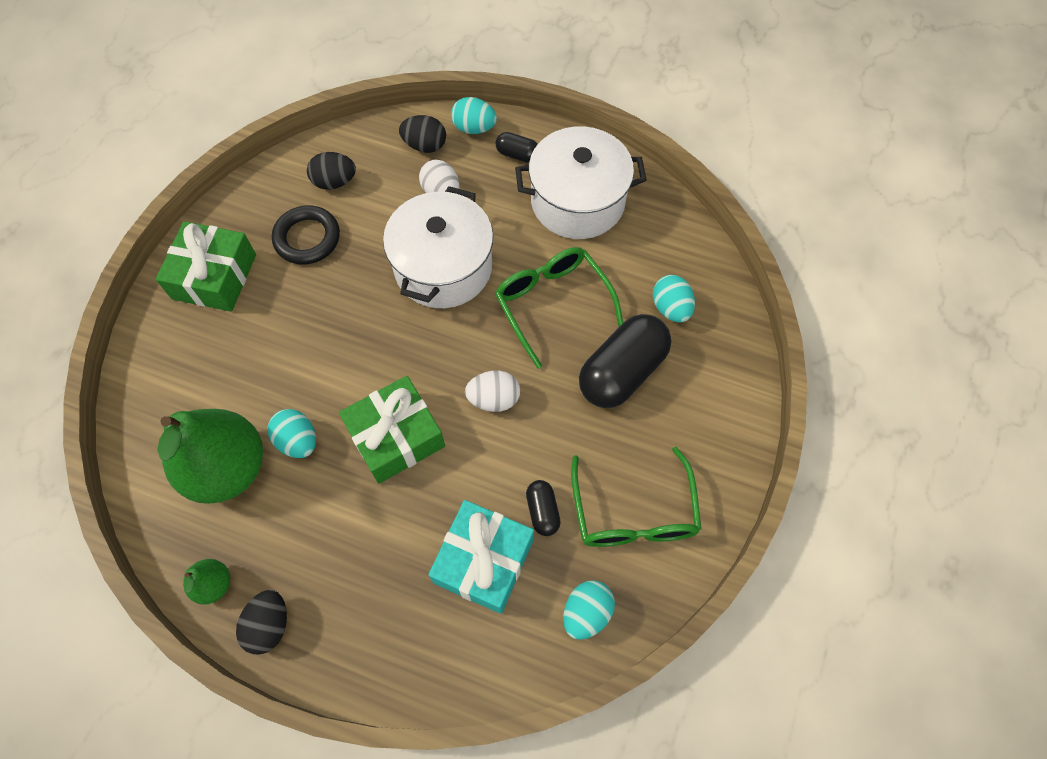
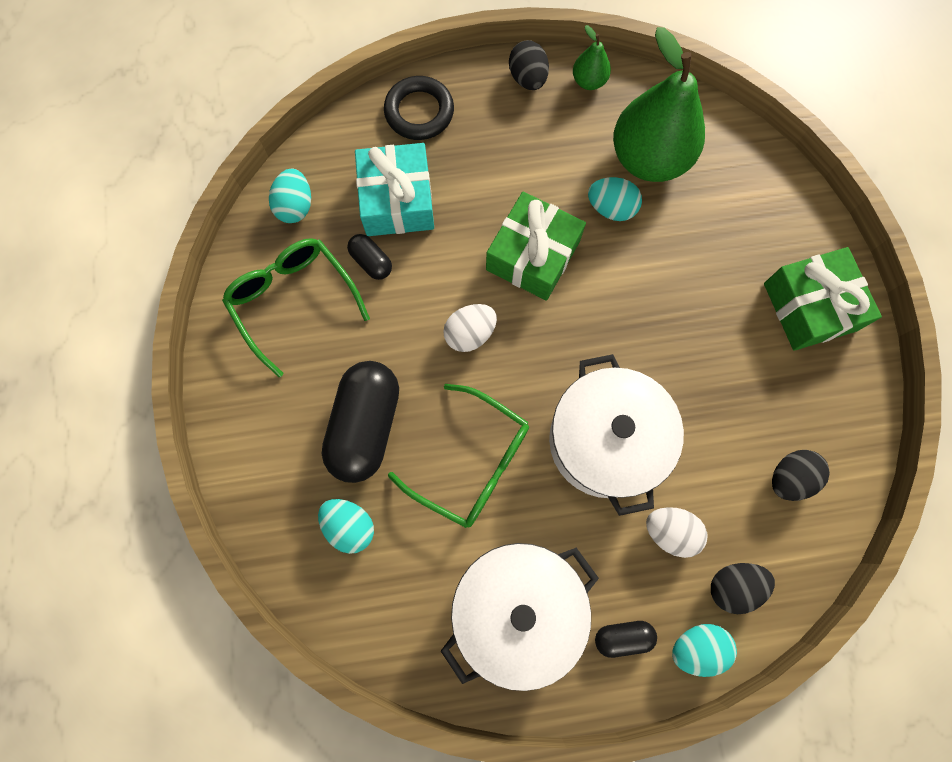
camera: 150 degrees right, 10 degrees up
black ring [272,205,340,265] -> black ring moved to [384,76,454,140]

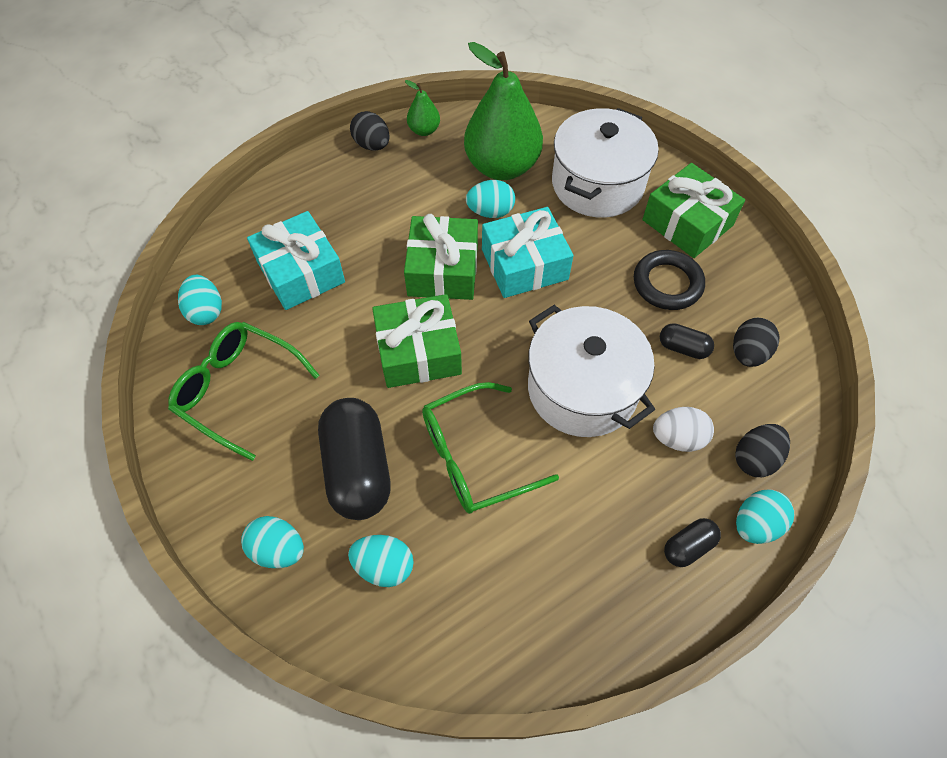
camera: 25 degrees left, 15 degrees down
black capsule [347,234,392,280] -> black capsule moved to [660,323,714,359]
black ring [384,76,454,140] -> black ring moved to [634,250,705,310]
green glasses [388,384,529,528] -> green glasses turned 150 degrees clockwise [422,382,559,514]
white pot [441,543,599,691] -> white pot moved to [552,108,659,218]
white egg [443,304,497,352] -> green gift [372,294,462,388]
none -> turquoise egg [241,516,304,568]
none -> turquoise gift [482,207,573,298]

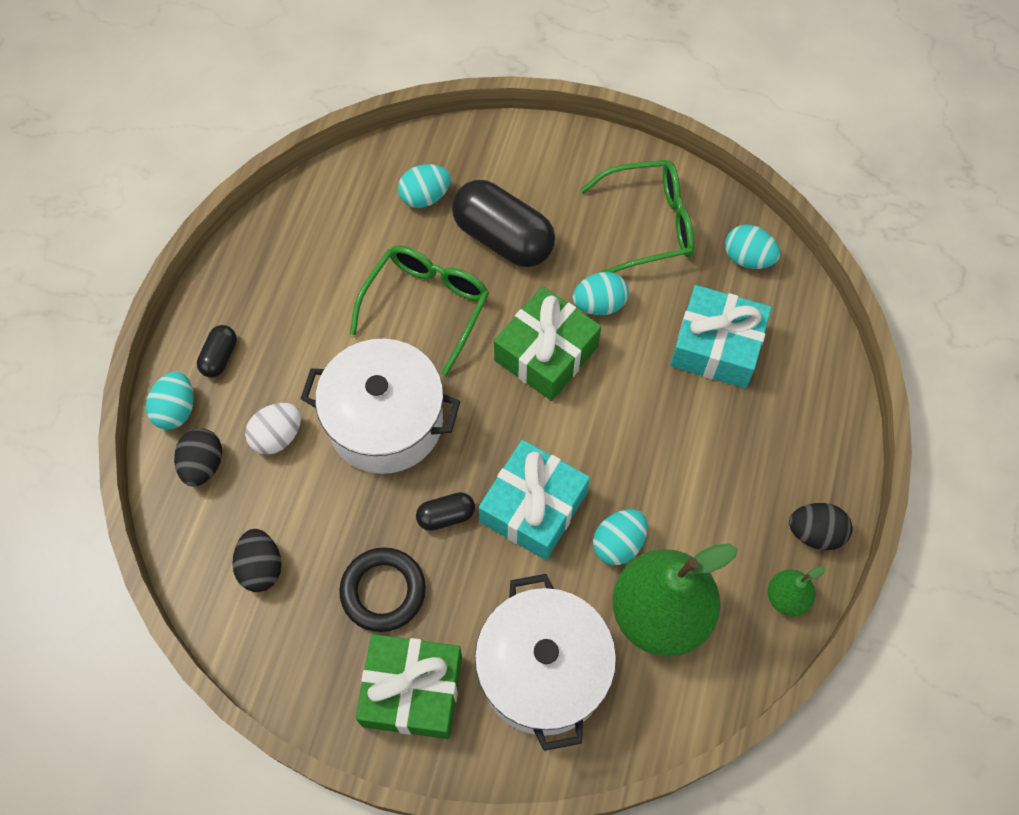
camera: 140 degrees right, 5 degrees up
turquoise egg [241,516,304,568] -> turquoise egg moved to [572,272,629,315]
green gift [404,214,478,300] -> none
black capsule [660,323,714,359] -> black capsule moved to [416,492,475,531]

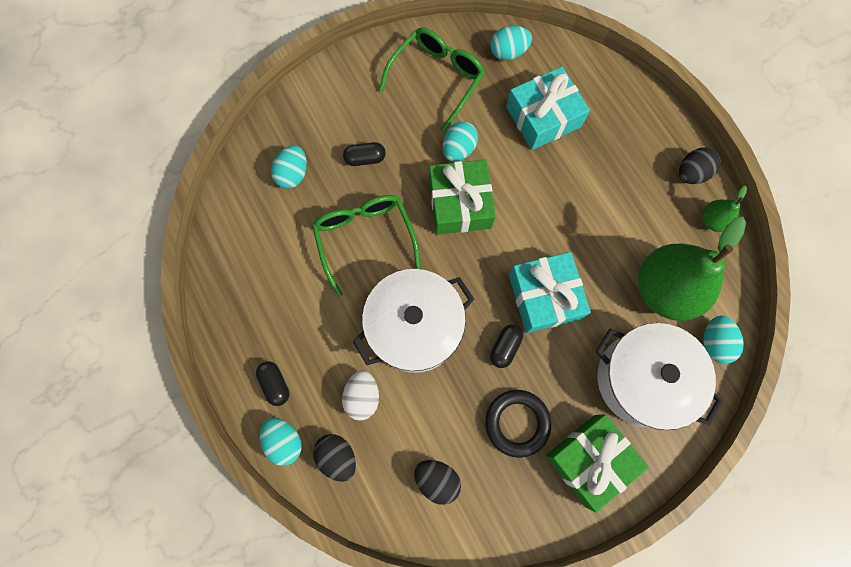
camera: 45 degrees left, 10 degrees up
black capsule [452,180,555,267] -> black capsule [343,142,386,166], size x0.47
turquoise egg [593,509,648,565] -> turquoise egg moved to [703,316,744,364]

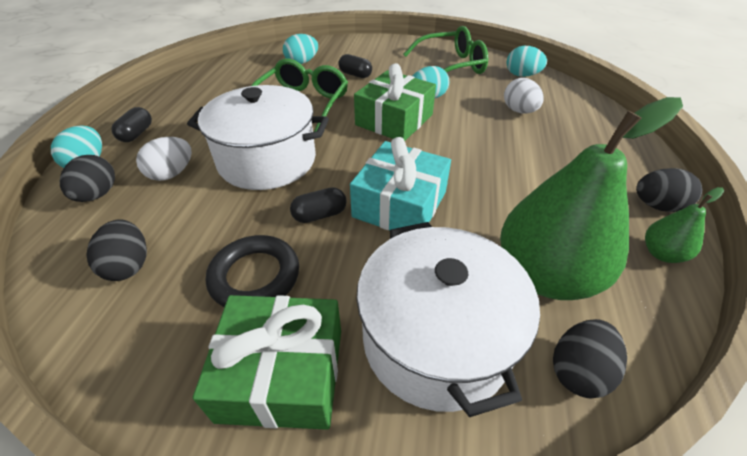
camera: 40 degrees right, 30 degrees down
turquoise gift [506,66,590,150] -> white egg [504,78,544,114]
turquoise egg [703,316,744,364] -> black egg [553,319,627,398]

